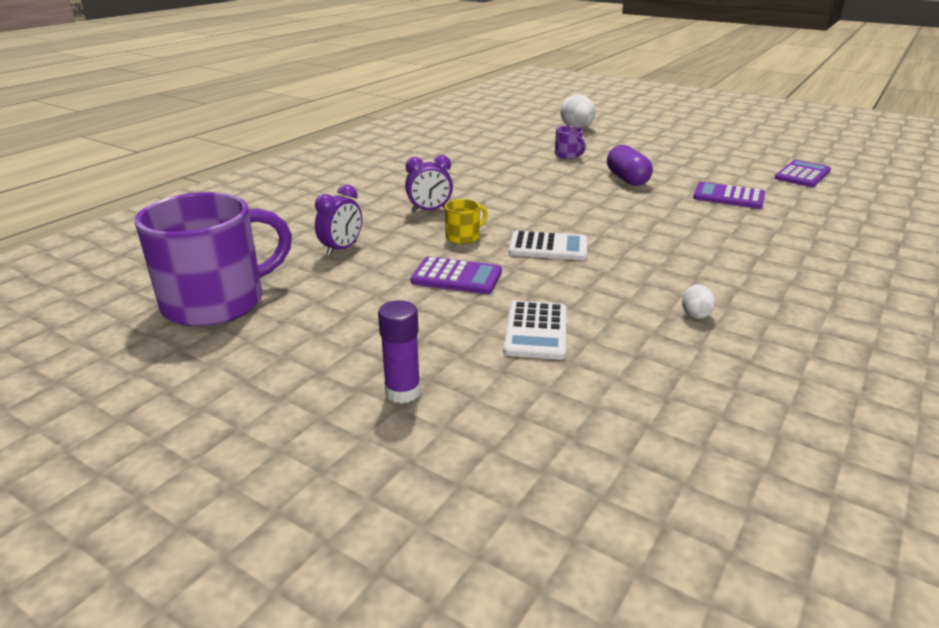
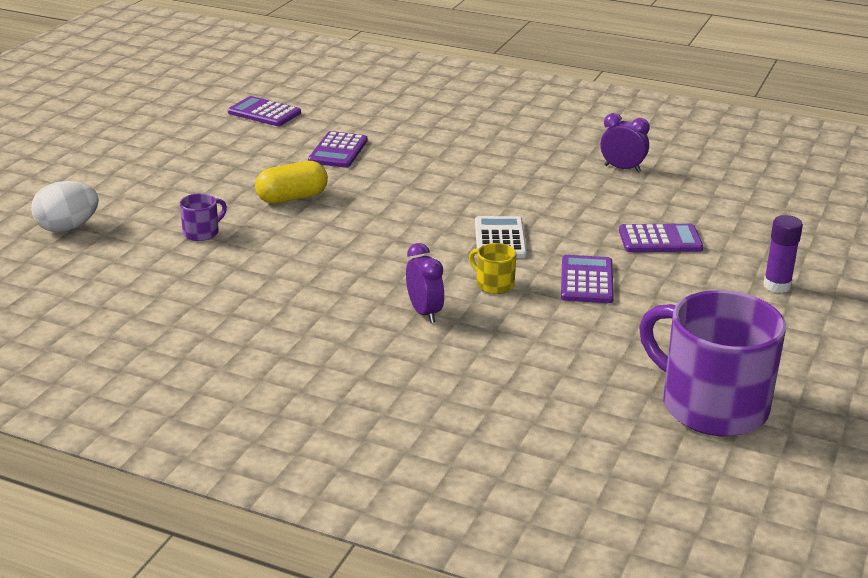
camera: 100 degrees left, 0 degrees up
purple clock [315,185,362,256] -> purple clock moved to [600,113,650,172]
white calculator [503,301,567,360] -> purple calculator [619,224,703,252]
purple capsule [607,145,653,186] -> yellow capsule [255,161,328,204]
white egg [682,284,715,319] -> none

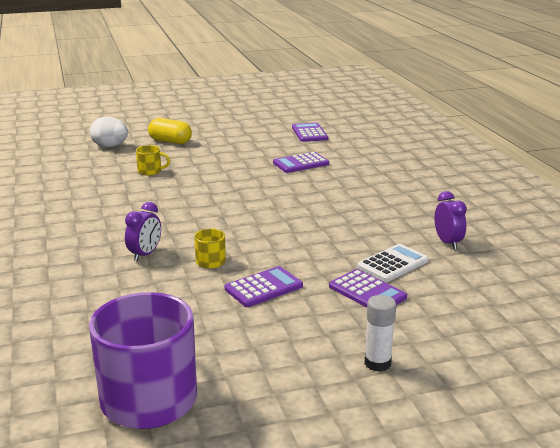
camera: 50 degrees right, 5 degrees down
purple mug [180,193,227,241] -> yellow mug [136,145,170,176]
yellow capsule [255,161,328,204] -> yellow capsule moved to [148,118,192,144]
white calculator [475,216,527,258] -> white calculator moved to [357,244,429,282]
purple glue stick [763,215,803,293] -> white glue stick [365,295,396,372]

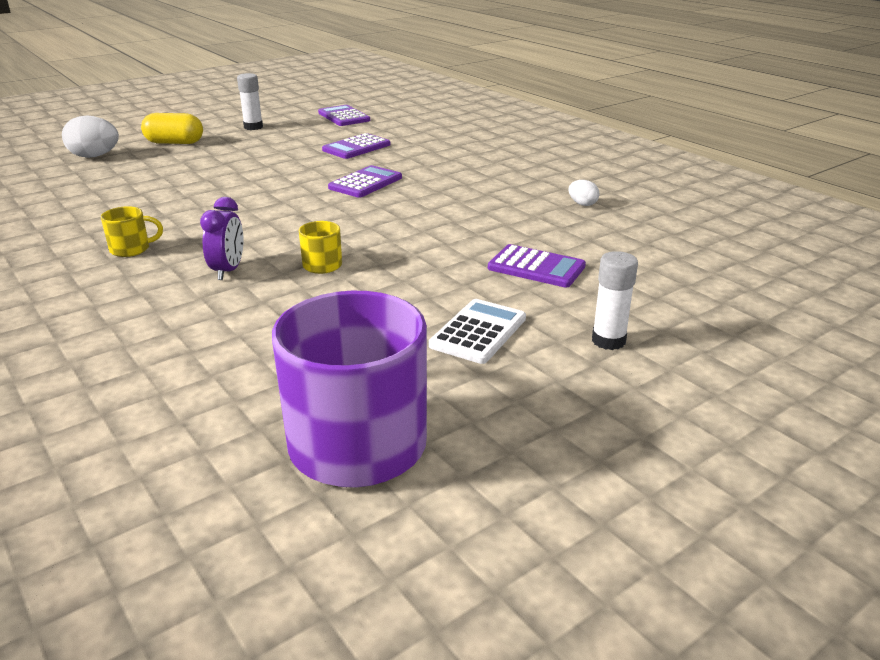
camera: 20 degrees left, 5 degrees up
yellow mug [136,145,170,176] -> yellow mug moved to [101,206,163,257]
purple calculator [225,266,303,307] -> purple calculator moved to [328,165,402,198]
white calculator [357,244,429,282] -> white calculator moved to [429,299,526,364]
purple clock [434,191,467,249] -> white egg [568,180,600,206]
none -> white glue stick [237,73,263,130]

